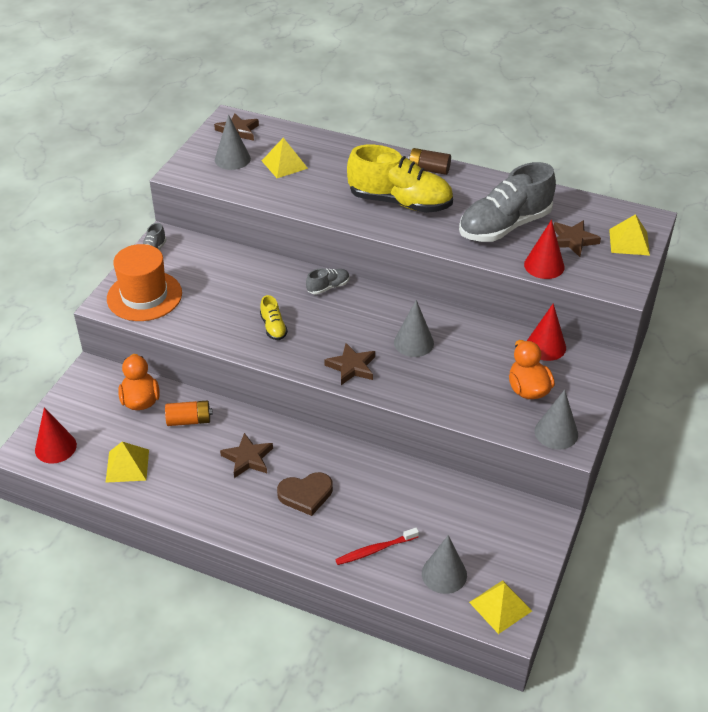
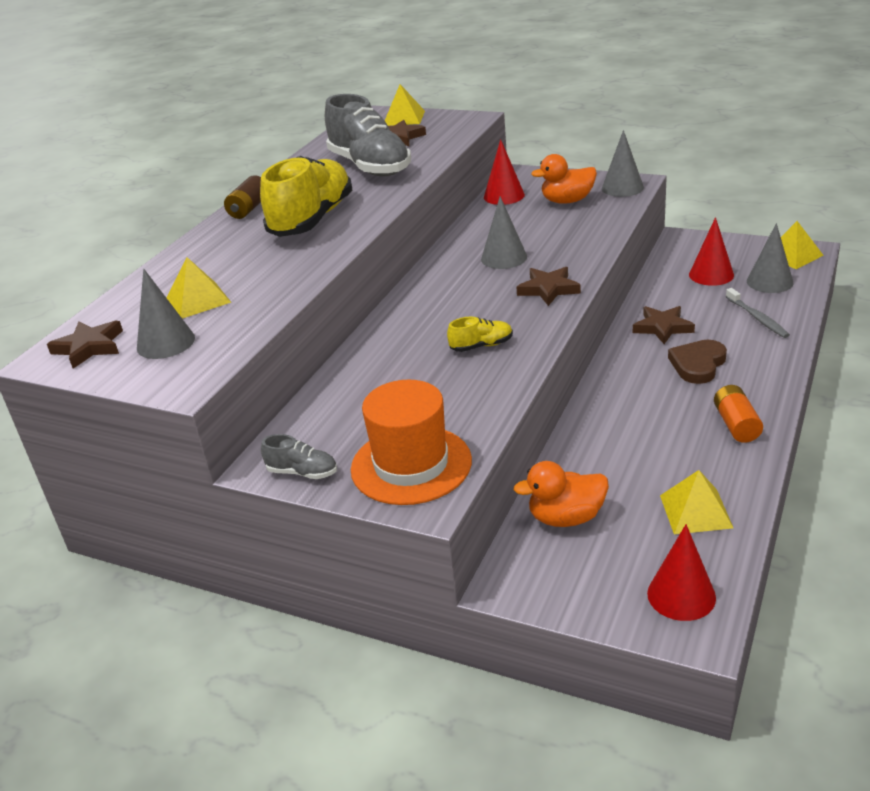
camera: 85 degrees left, 10 degrees down
orange battery [165,400,213,426] -> orange battery moved to [714,385,763,443]
brown star [220,433,273,478] -> brown star moved to [633,306,695,344]
brown heart [277,472,333,516] -> brown heart turned 135 degrees counterclockwise [668,340,727,384]
grey shoe [306,268,350,295] -> none
red toothbrush [335,528,419,565] -> grey toothbrush [726,288,790,338]
red cone [524,220,565,279] -> red cone moved to [689,217,734,286]

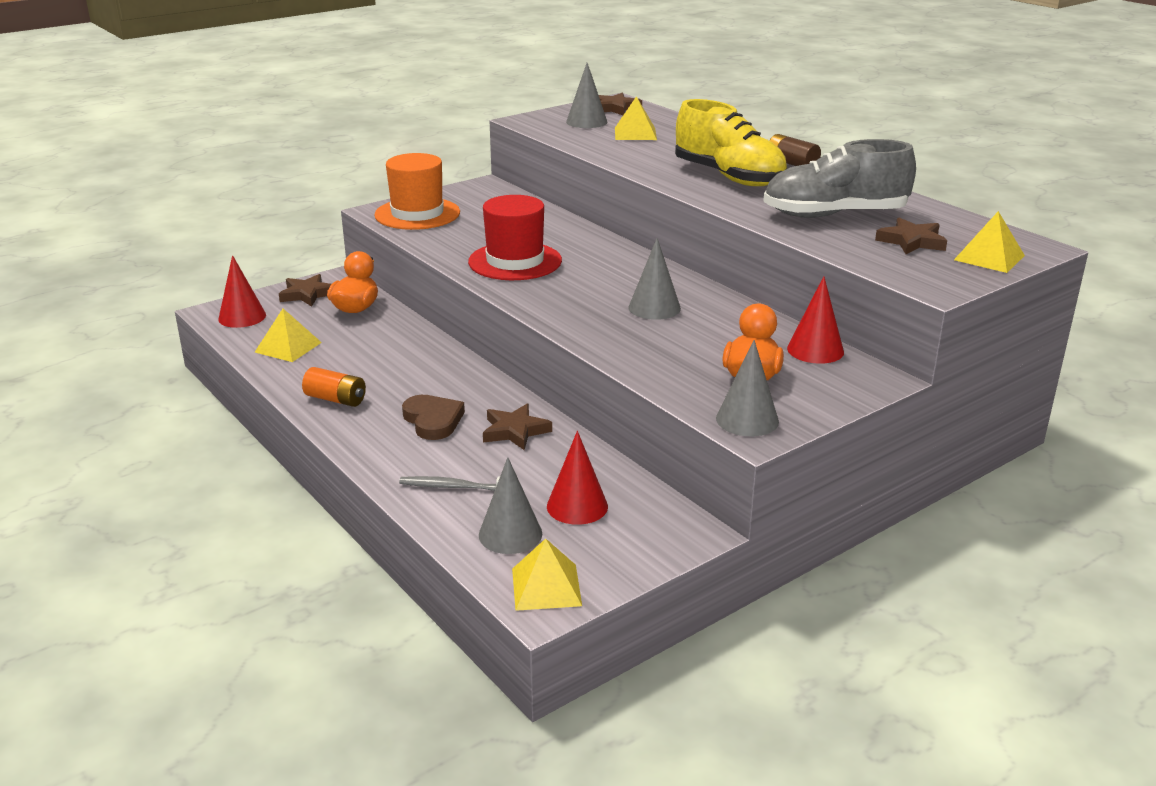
camera: 115 degrees right, 5 degrees down
grey shoe [261,434,337,479] -> none
yellow shoe [447,317,513,352] -> red hat [468,195,562,280]
brown star [517,267,581,306] -> brown star moved to [279,274,331,307]

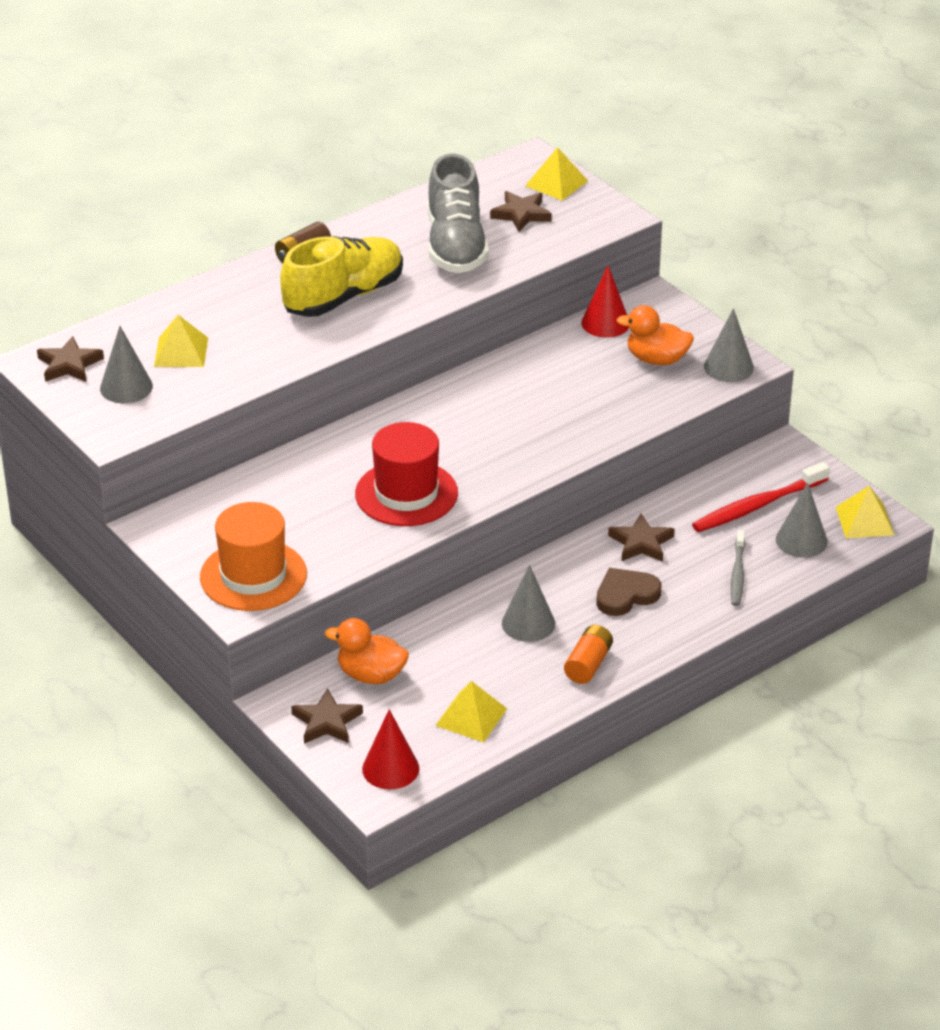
camera: 90 degrees left, 10 degrees up
red cone [547,431,608,525] -> red toothbrush [692,462,830,532]
grey cone [628,238,681,320] -> grey cone moved to [502,565,555,642]

